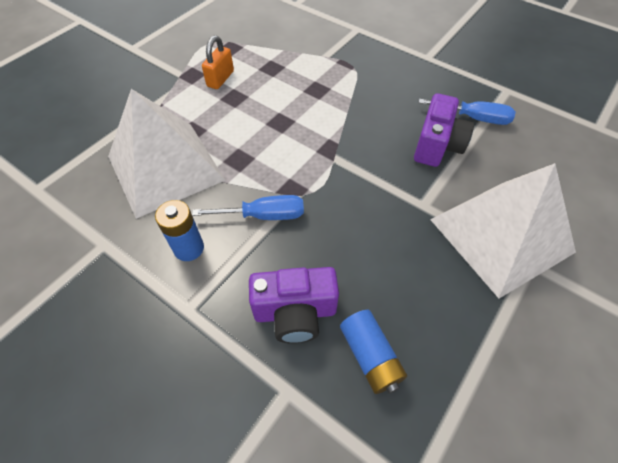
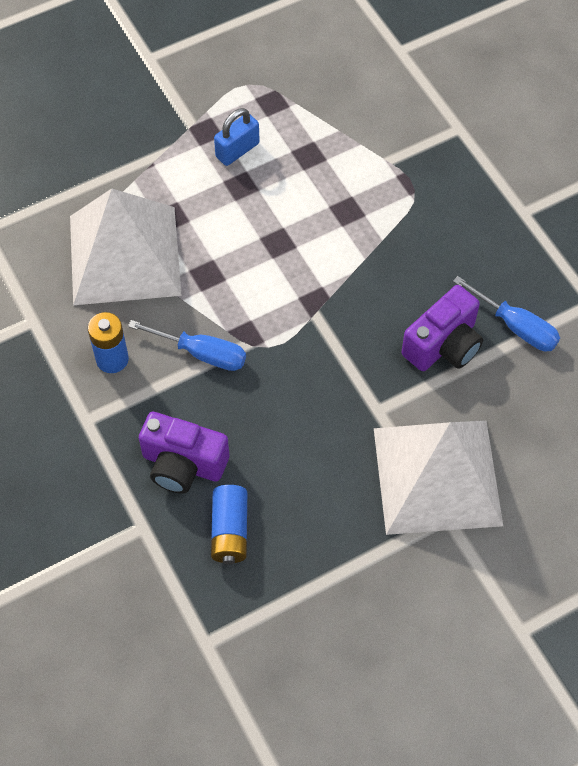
camera: 25 degrees right, 5 degrees up
orange padlock [202,35,234,89] -> blue padlock [214,108,260,166]

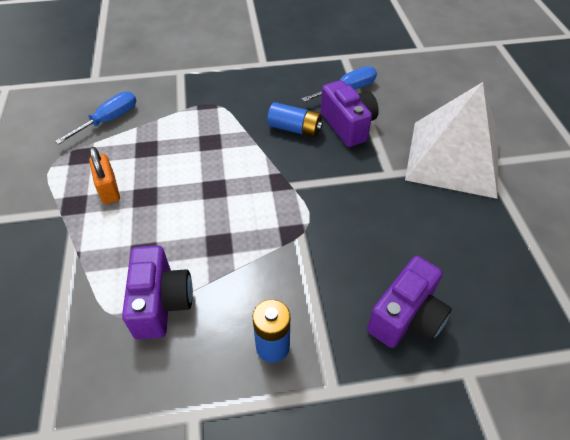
camera: 70 degrees left, 10 degrees down
white pyramid [70,189,182,305] -> purple camera [122,246,193,339]
blue screwdriver [128,320,246,371] -> blue screwdriver moved to [55,91,136,145]
blue battery [211,485,247,565] -> blue battery moved to [267,102,323,137]
blue padlock [214,108,260,166] -> orange padlock [89,147,120,204]

